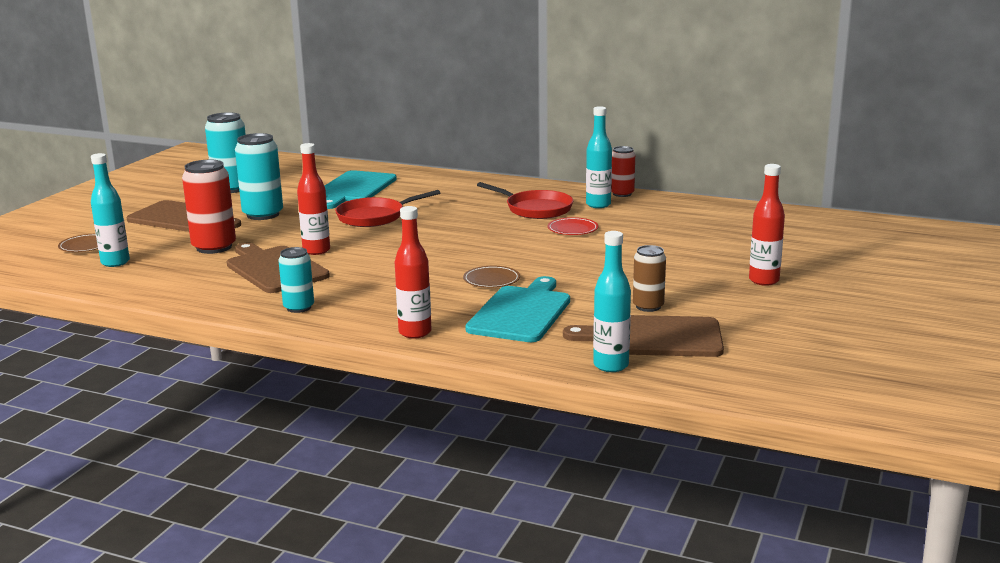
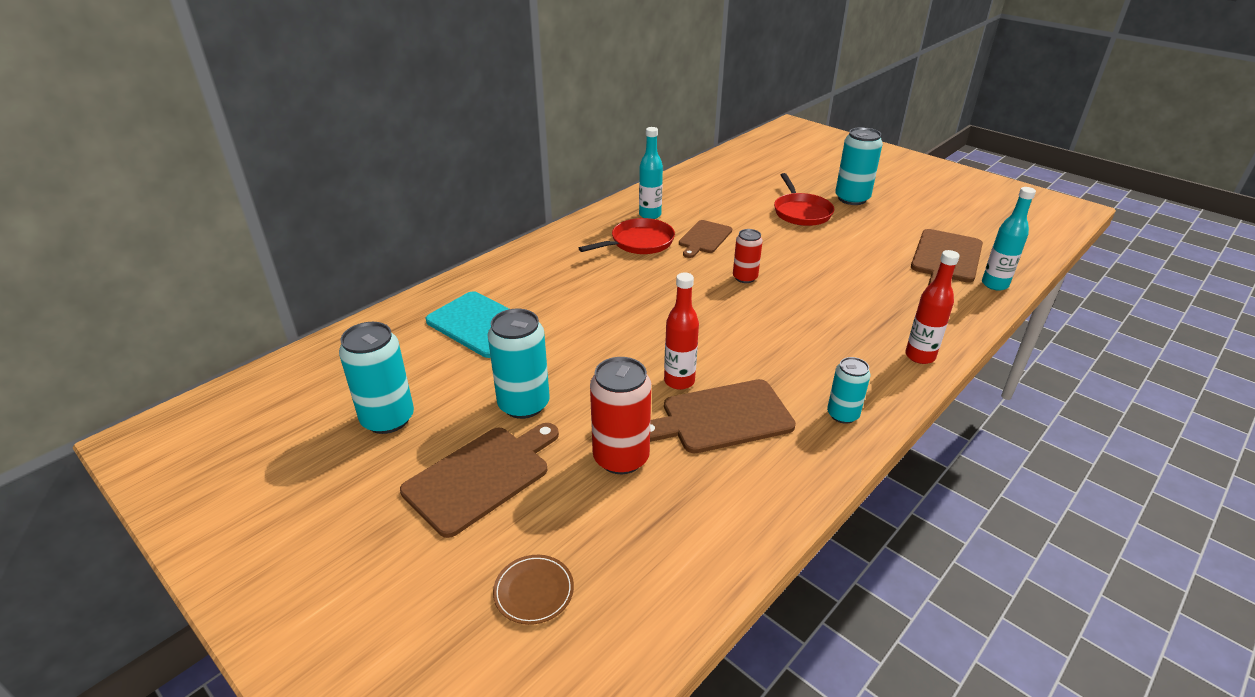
camera: 70 degrees left, 15 degrees up
turquoise bottle [91,153,130,267] -> none
red pan [335,190,440,227] -> red pan moved to [774,173,834,226]
brown plate [463,266,520,288] -> none
turquoise cutting board [465,276,570,342] -> none
red plate [548,217,598,235] -> brown cutting board [679,220,732,258]
red can [611,146,635,197] -> red can moved to [733,229,763,283]
brown can [633,245,666,312] -> none
red bottle [749,164,785,286] -> turquoise can [835,127,883,205]

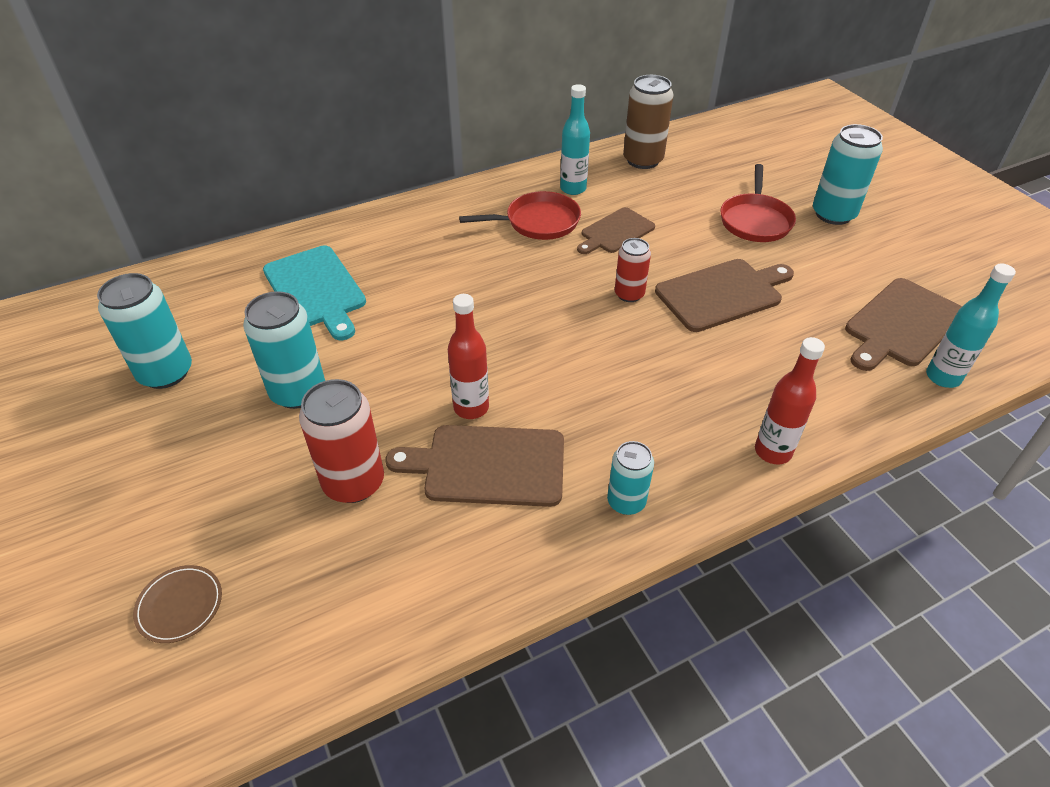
camera: 20 degrees right, 10 degrees up
brown cutting board [400,423,559,538] -> brown cutting board moved to [655,259,794,332]
none -> brown can [623,75,673,169]

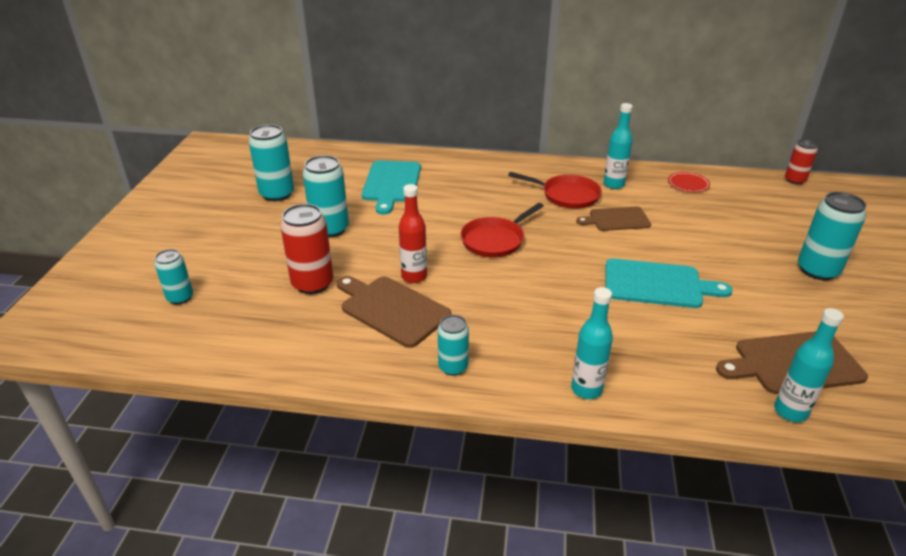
camera: 35 degrees right, 10 degrees down
brown plate [133,565,222,643] -> turquoise can [154,249,193,304]
red can [615,238,651,302] -> red can moved to [785,140,818,185]
brown can [623,75,673,169] -> red plate [668,172,710,192]
brown cutting board [655,259,794,332] -> turquoise cutting board [605,259,732,308]
red pan [720,164,796,242] -> red pan moved to [461,203,544,257]
red bottle [755,337,825,465] -> turquoise bottle [571,287,613,399]

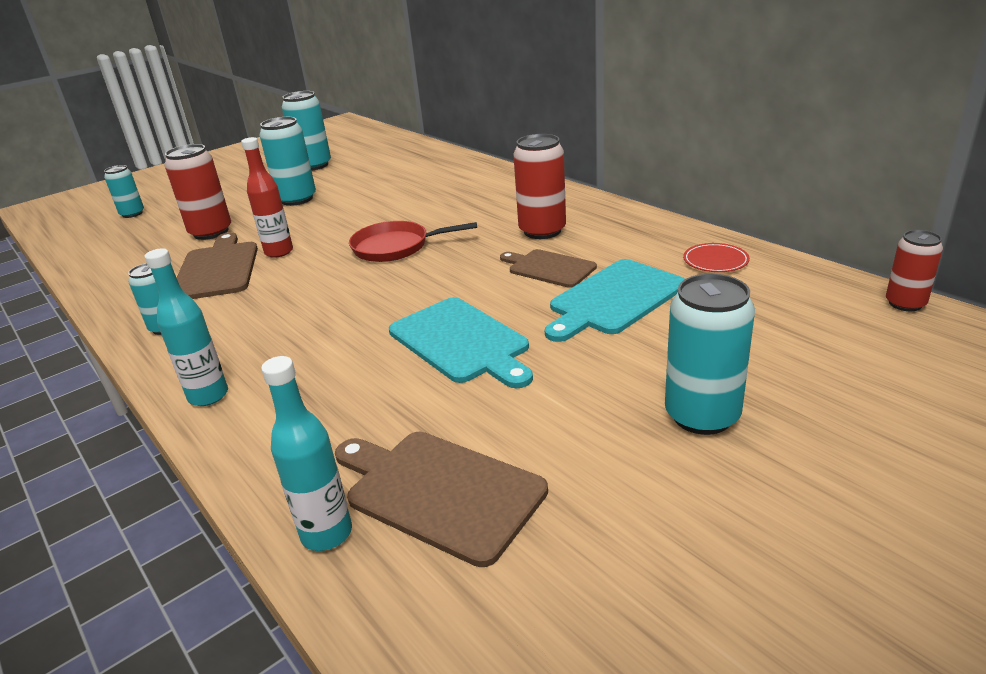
camera: 45 degrees right, 5 degrees down
turquoise cutting board [362,161,421,214] -> turquoise cutting board moved to [545,259,685,342]
red pan [508,172,602,209] -> red can [513,134,566,239]
turquoise bottle [604,103,633,189] -> none

